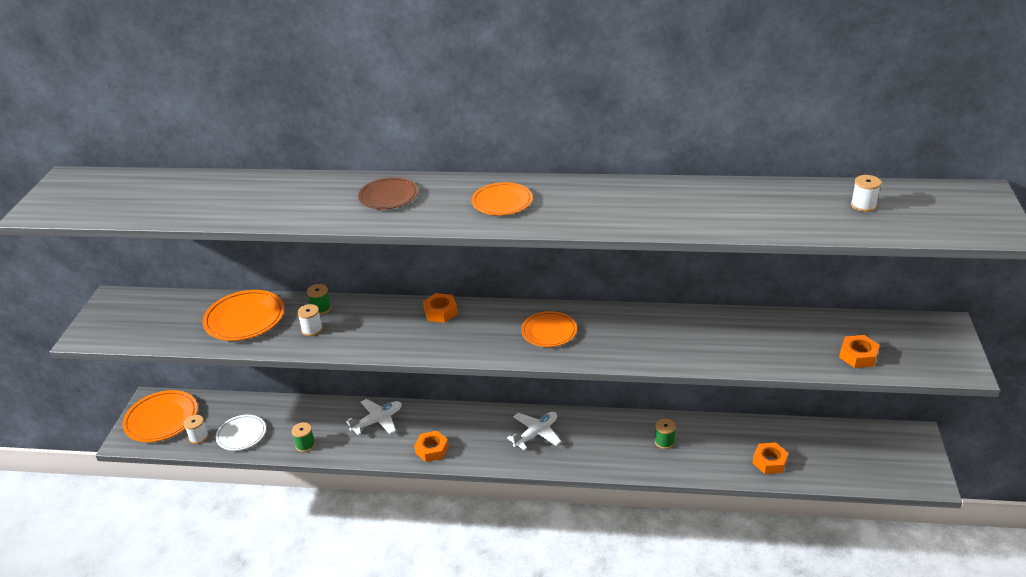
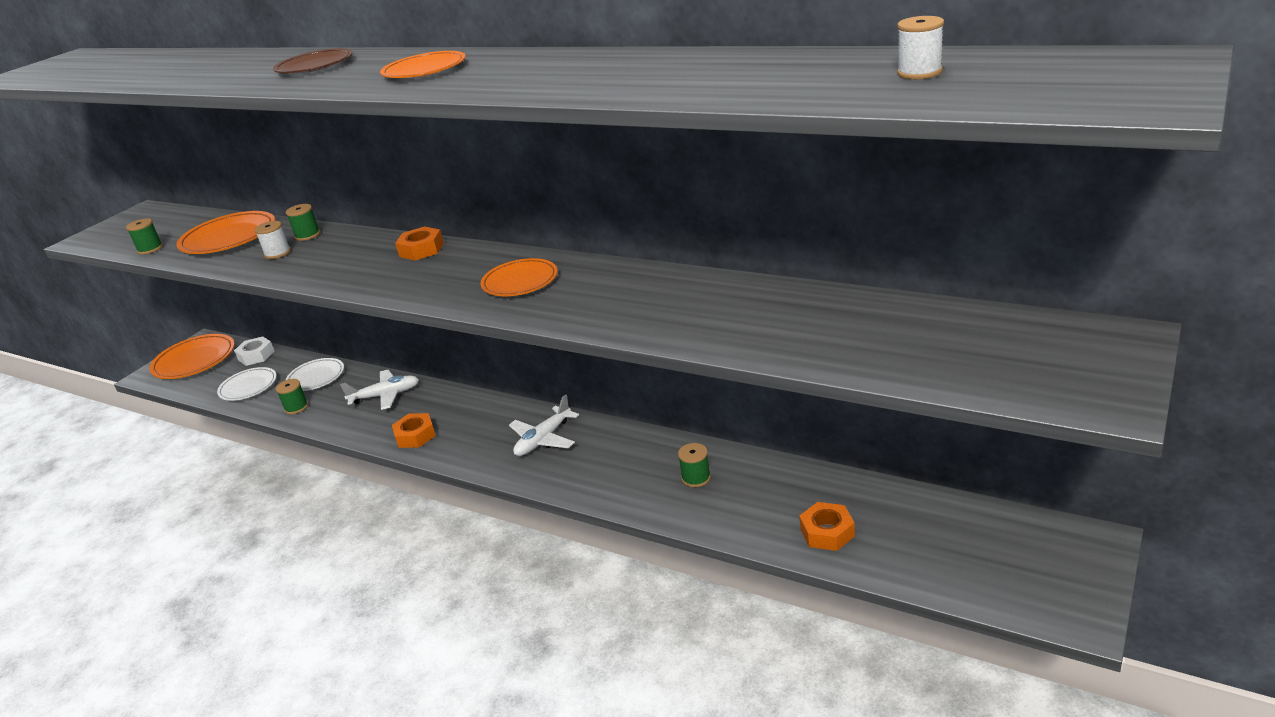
camera: 25 degrees right, 5 degrees down
white spool [184,415,209,444] -> none
white plane [507,412,561,450] -> white plane turned 150 degrees clockwise [509,394,579,456]
orange nut [839,335,880,368] -> none
none -> green spool [126,218,163,255]
none -> white nut [234,336,275,366]
none -> white plate [286,358,344,391]

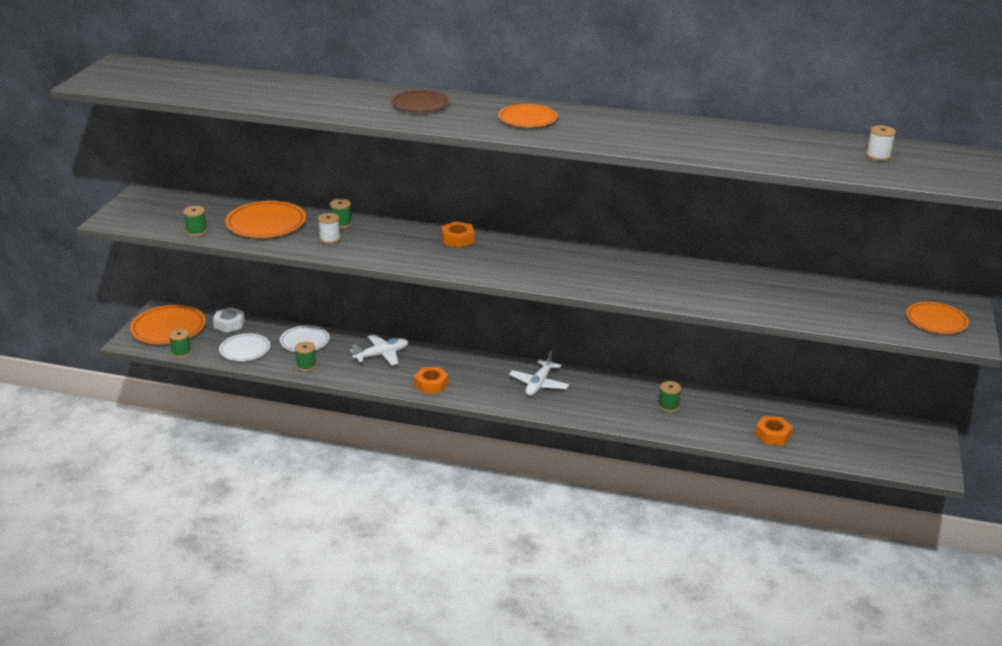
camera: 20 degrees left, 0 degrees up
orange plate [480,258,558,296] -> orange plate moved to [906,302,969,334]
none -> green spool [169,329,192,358]

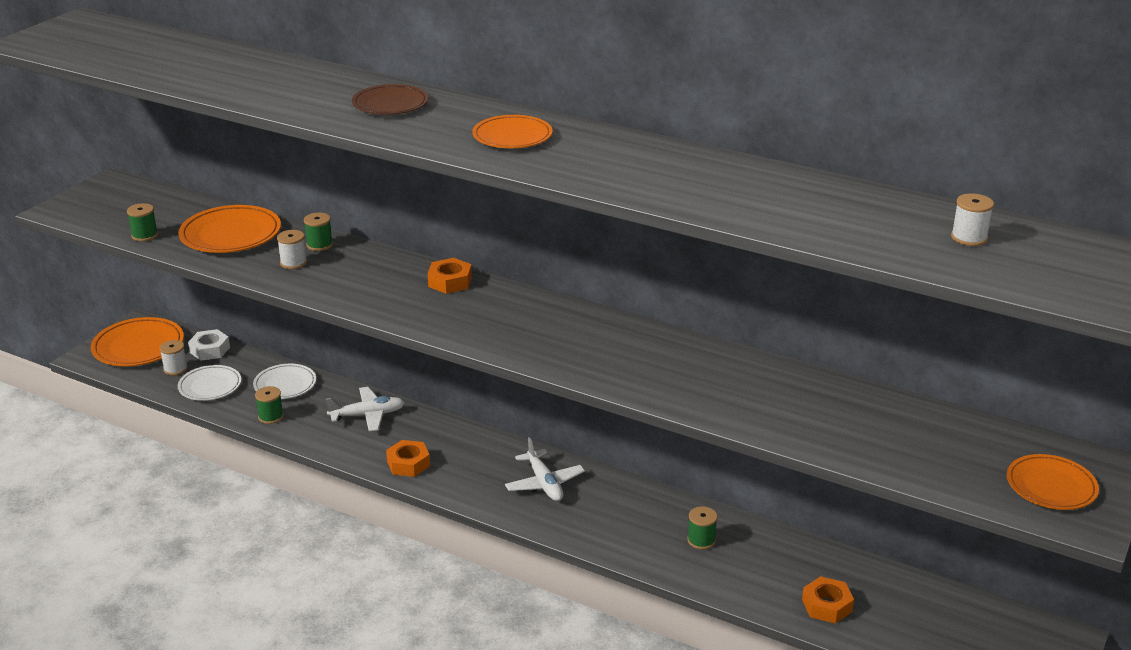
camera: 15 degrees right, 0 degrees up
green spool [169,329,192,358] -> none
white plane [509,351,569,396] -> white plane turned 60 degrees counterclockwise [505,437,585,501]
none -> white spool [159,340,188,375]

